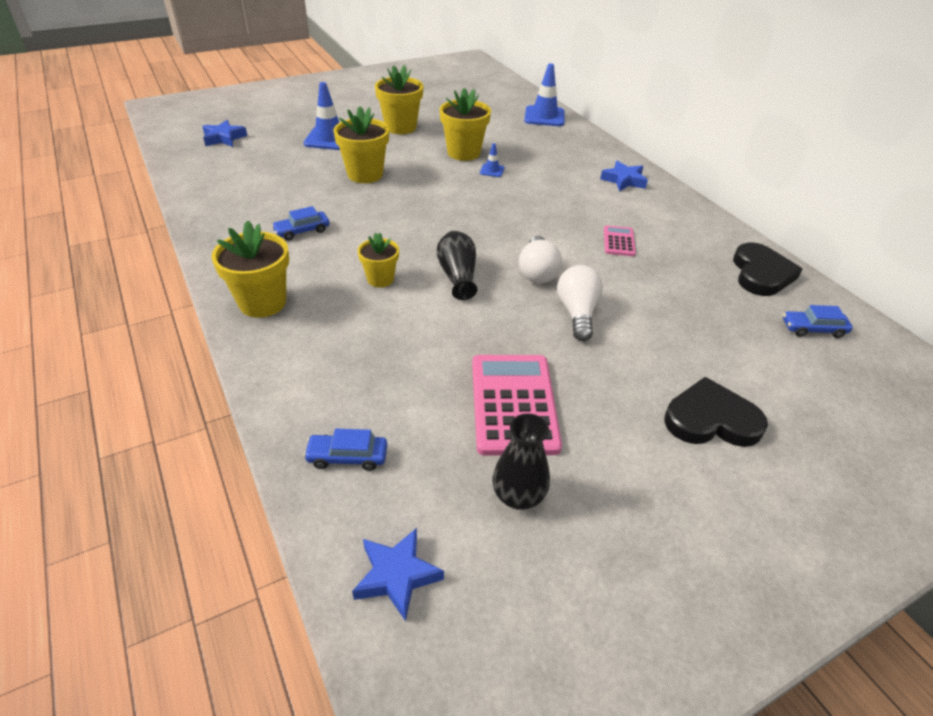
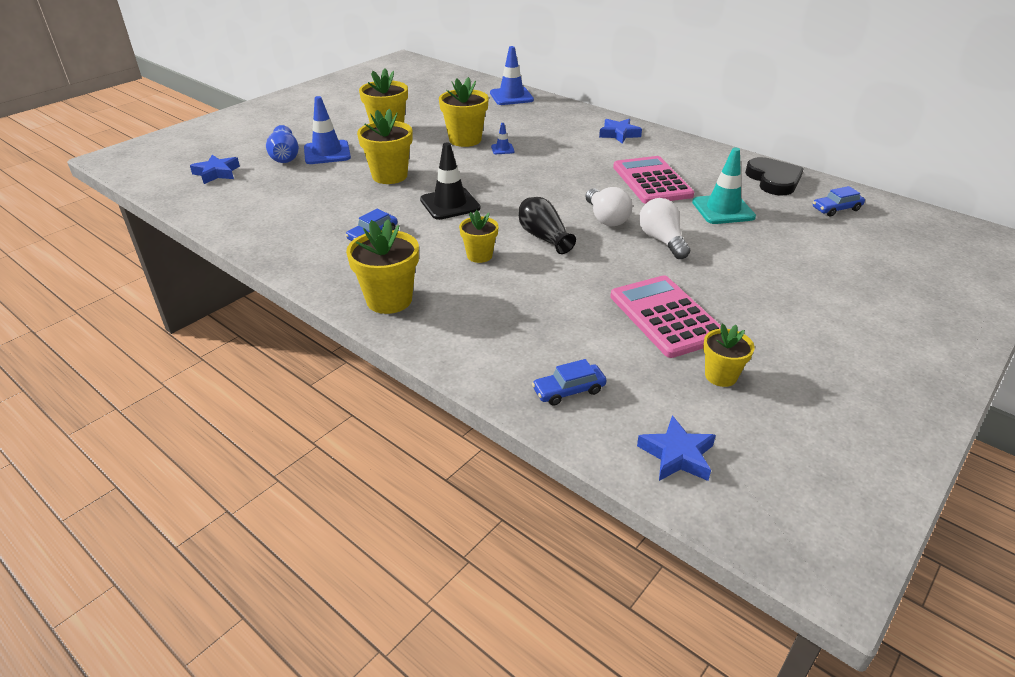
camera: 20 degrees left, 5 degrees down
black vase [493,413,550,510] -> yellow flower pot [703,324,754,387]
pink calculator [604,225,636,256] -> pink calculator [613,156,694,204], size x2.01
black heart [665,377,768,447] -> none
none -> blue vase [266,125,299,163]
none -> black traffic cone [420,142,480,220]
none -> turquoise traffic cone [692,148,756,224]

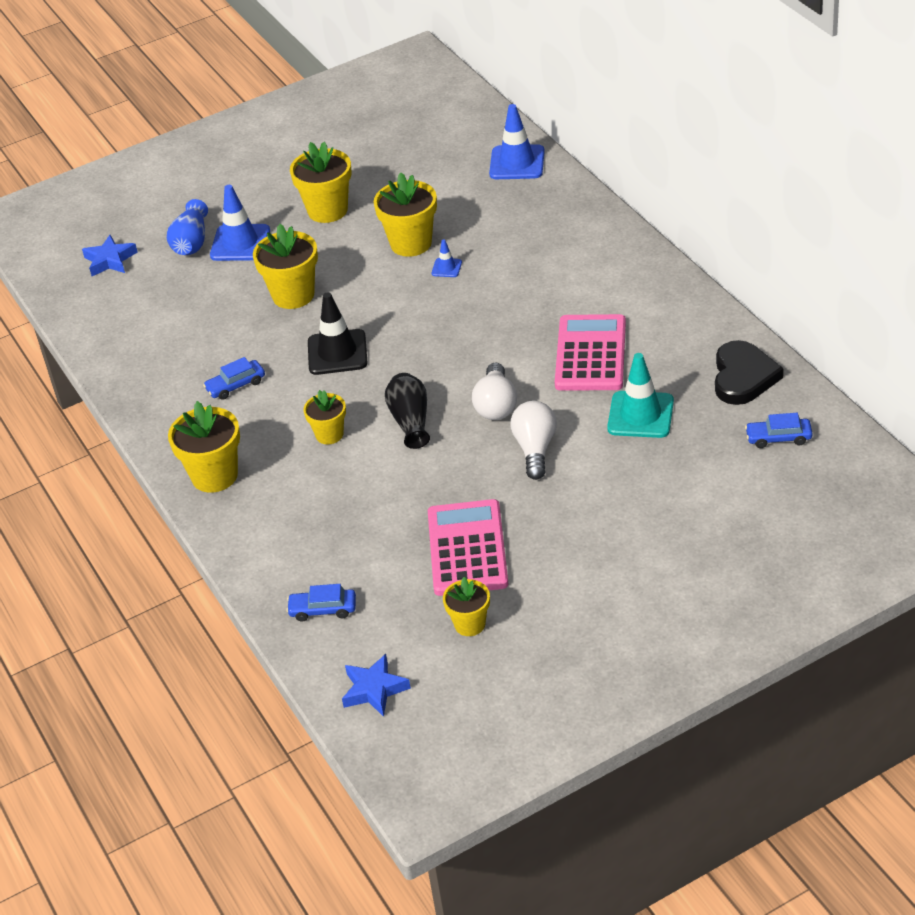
camera: 25 degrees right, 5 degrees up
blue star [599,119,642,144] -> none

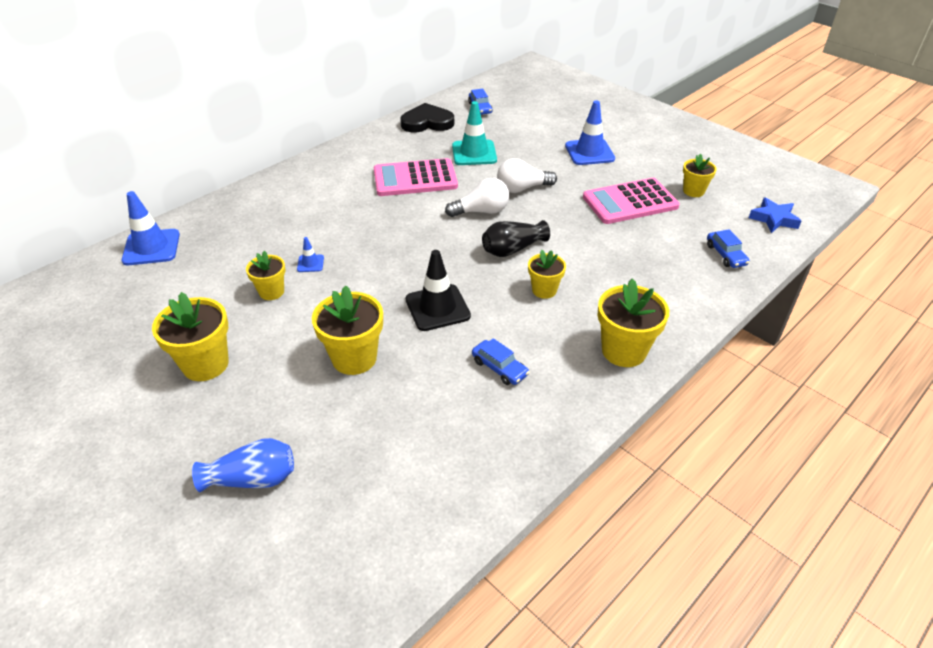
camera: 110 degrees left, 0 degrees up
blue star [82,235,138,276] -> none
blue traffic cone [210,185,270,261] -> blue traffic cone moved to [565,100,615,165]
yellow flower pot [374,172,437,257] -> yellow flower pot [246,251,285,300], size x0.61

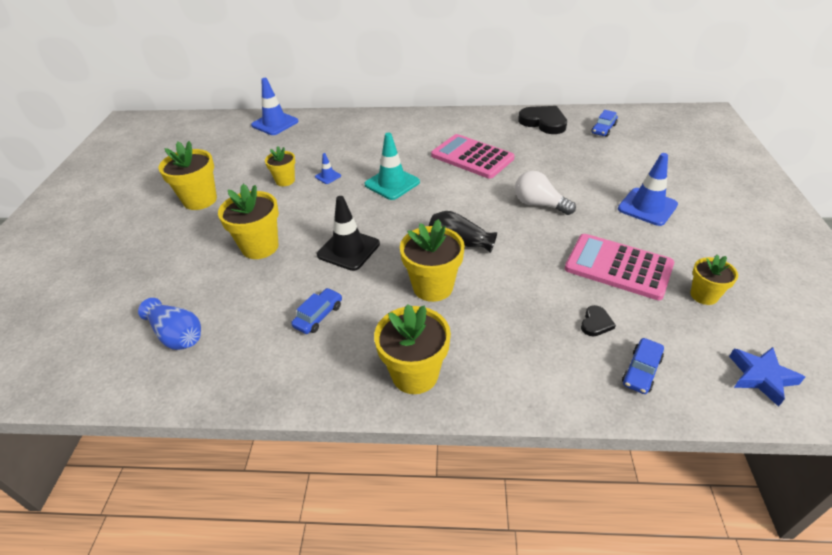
camera: 50 degrees right, 0 degrees up
blue vase [192,438,294,492] -> blue vase moved to [138,298,201,350]
white light bulb [445,178,509,217] -> none
turquoise traffic cone [452,101,497,165] -> turquoise traffic cone moved to [364,133,420,200]
blue car [472,338,530,385] -> blue car turned 150 degrees counterclockwise [291,288,342,334]
yellow flower pot [528,250,566,299] -> yellow flower pot [400,219,465,302], size x1.64
none -> black heart [581,305,616,336]

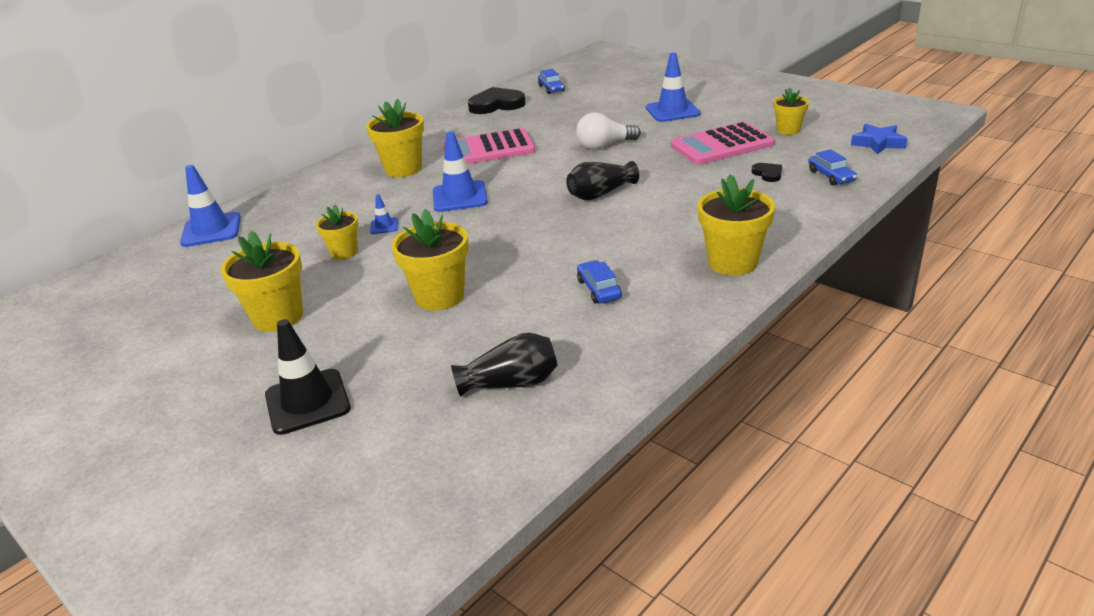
camera: 50 degrees left, 10 degrees down
blue vase [138,298,201,350] -> black vase [451,333,558,397]
black traffic cone [317,196,380,271] -> black traffic cone moved to [265,319,351,435]
turquoise traffic cone [364,133,420,200] -> blue traffic cone [433,132,488,212]
yellow flower pot [400,219,465,302] -> yellow flower pot moved to [366,99,424,177]

